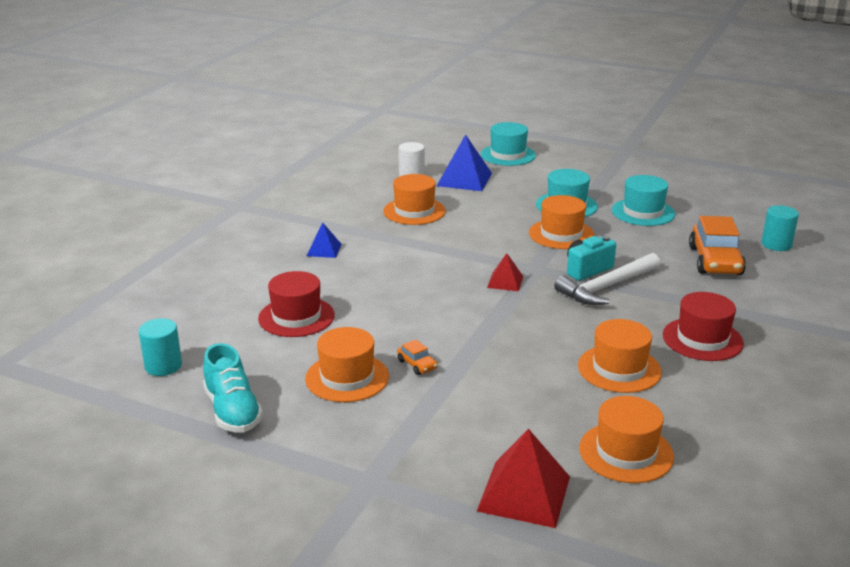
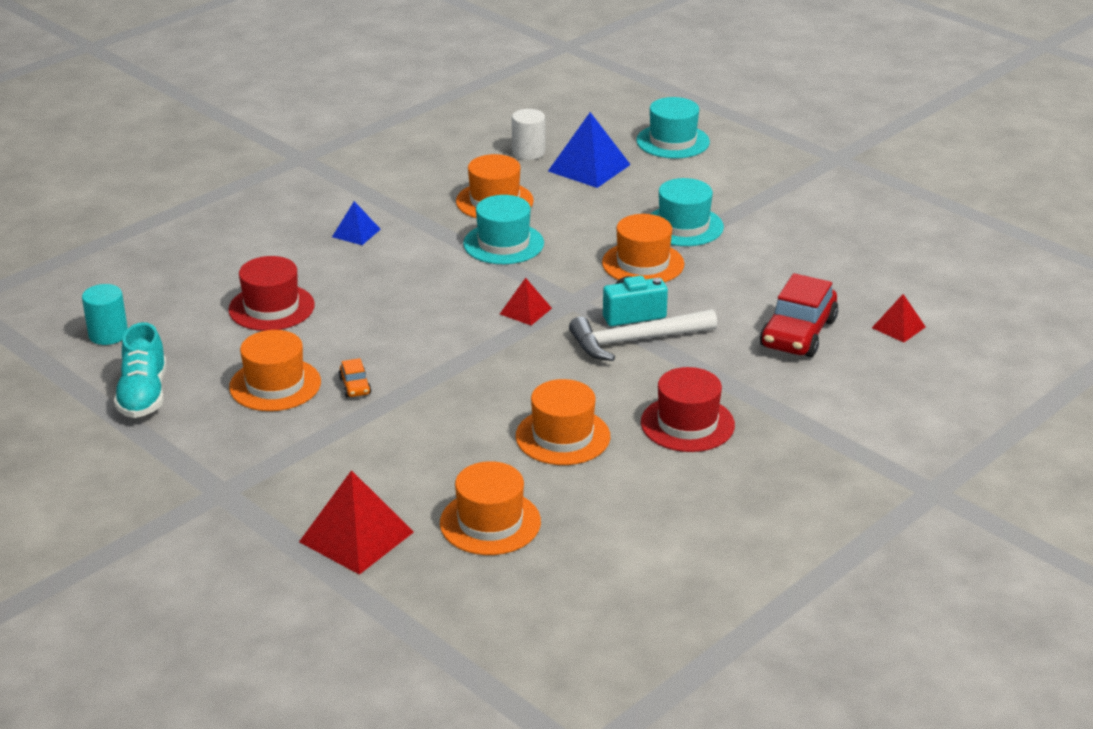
camera: 20 degrees right, 5 degrees up
turquoise hat [612,175,675,226] -> turquoise hat moved to [463,195,544,264]
orange car [689,216,746,275] -> red car [760,273,838,357]
turquoise cylinder [761,205,799,251] -> red pyramid [872,294,925,342]

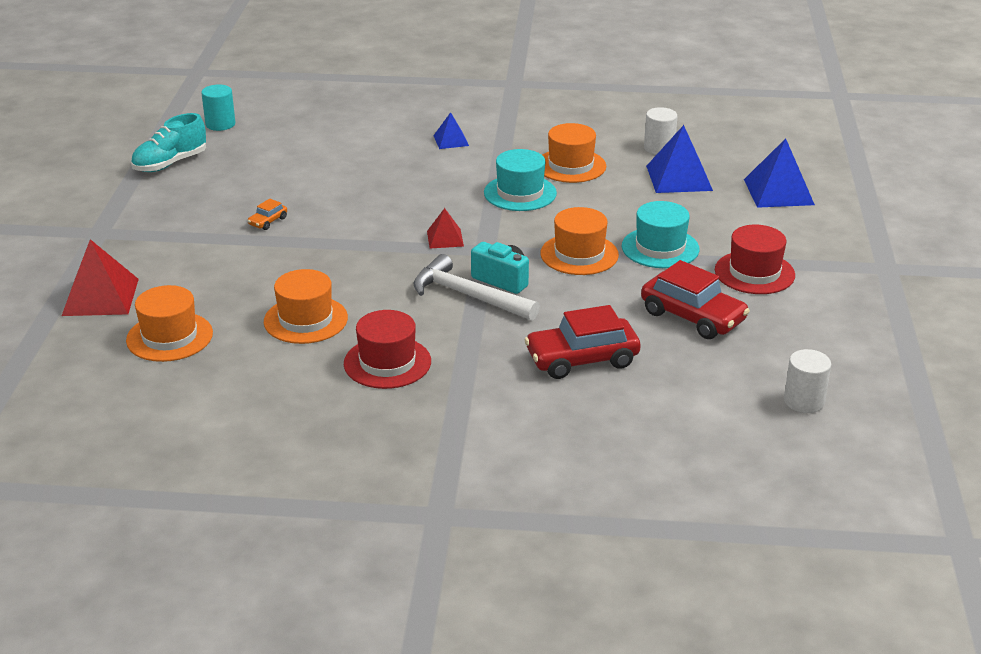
camera: 50 degrees right, 0 degrees up
red hat [228,256,315,331] -> red hat moved to [715,225,795,294]
orange hat [229,330,321,411] -> none
turquoise hat [636,97,710,159] -> blue pyramid [744,138,815,208]
red pyramid [872,294,925,342] -> none
none -> red car [641,260,750,339]
none -> white cylinder [784,349,831,413]

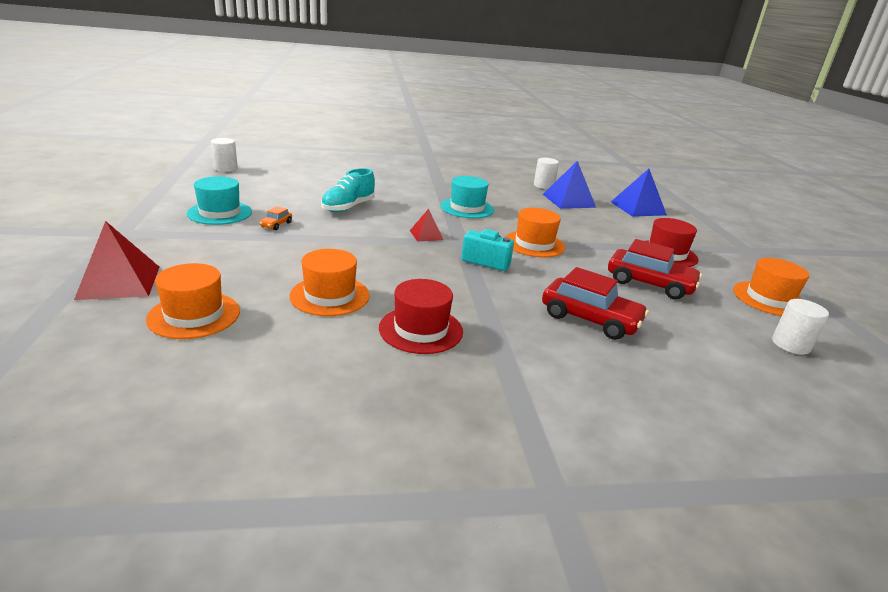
camera: 15 degrees left, 5 degrees down
turquoise shoe [131,113,206,172] -> turquoise shoe moved to [321,168,375,212]
turquoise cylinder [201,85,235,131] -> white cylinder [211,138,238,172]
white hammer [413,254,540,321] -> none
blue pyramid [433,112,469,149] -> none
red car [524,305,641,379] -> red car turned 120 degrees counterclockwise [542,267,649,340]
orange hat [542,123,606,183] -> orange hat moved to [733,258,809,316]
turquoise hat [622,201,699,268] -> turquoise hat moved to [187,176,252,225]

